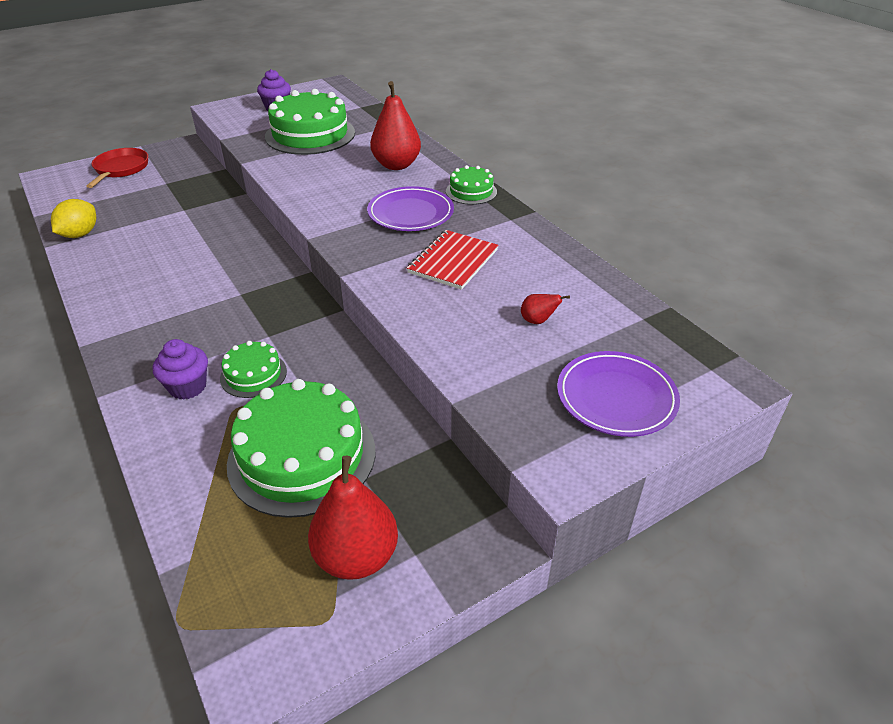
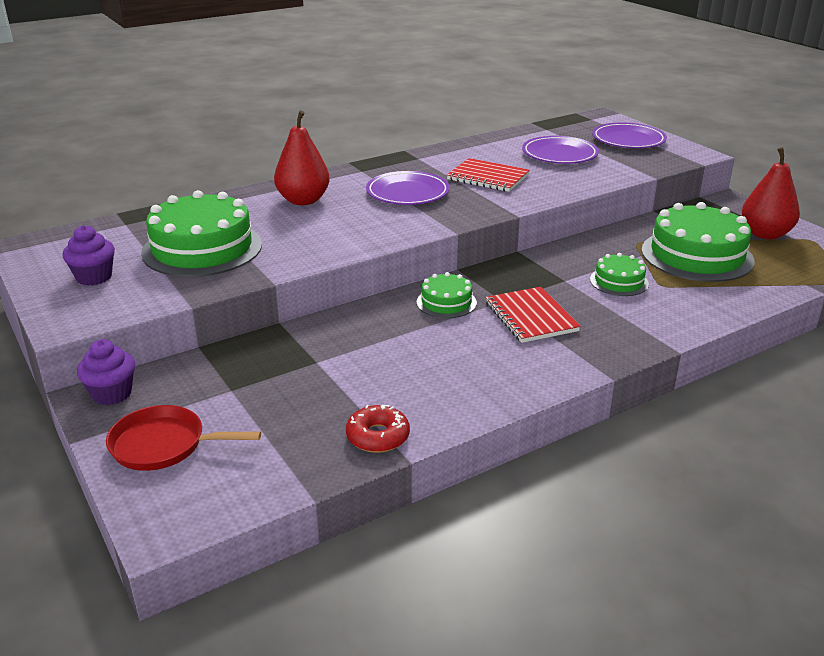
camera: 90 degrees left, 10 degrees down
yellow lemon [51,199,96,238] -> red donut [346,405,410,453]
purple cupcake [153,339,208,400] -> purple cupcake moved to [77,339,135,405]
green cake [446,165,497,205] -> green cake moved to [417,272,477,318]
red pear [521,294,570,324] -> purple plate [522,136,599,164]
none -> red notebook [485,287,581,343]

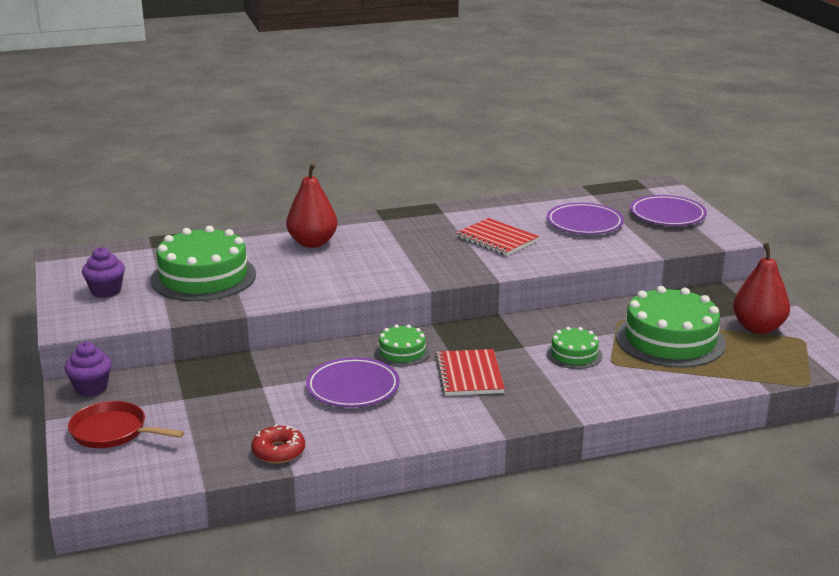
camera: 15 degrees right, 5 degrees down
purple plate [366,171,450,205] -> purple plate moved to [306,357,400,407]

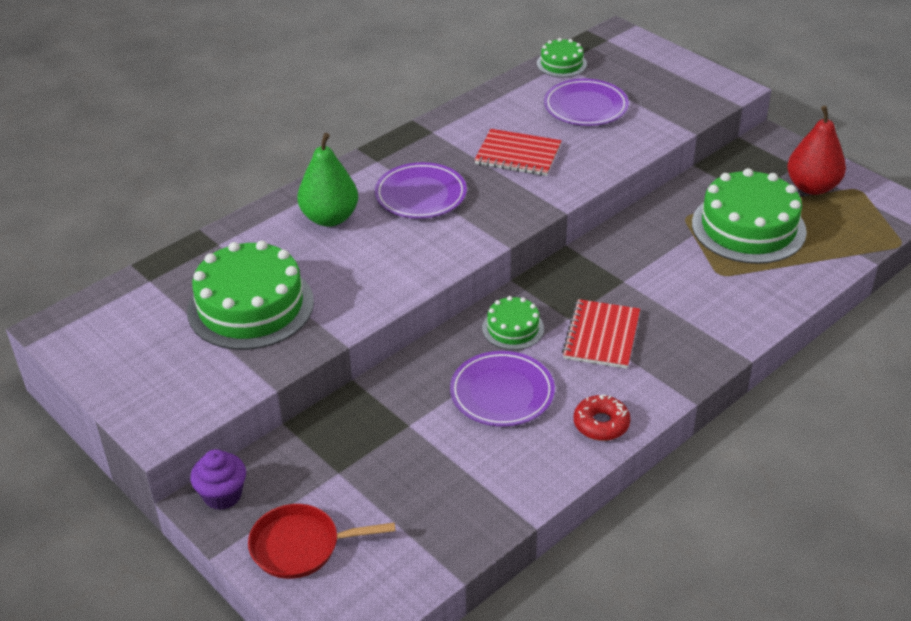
camera: 25 degrees left, 15 degrees up
purple cupcake [82,247,125,298] -> none
red donut [251,424,305,464] -> red donut moved to [574,395,630,441]
red pear [286,163,338,248] -> green pear [297,133,358,227]
red notebook [435,349,505,396] -> red notebook turned 45 degrees clockwise [562,299,640,369]
green cake [546,327,602,369] -> green cake moved to [537,38,587,77]
purple plate [630,195,707,226] -> purple plate moved to [375,162,467,218]

